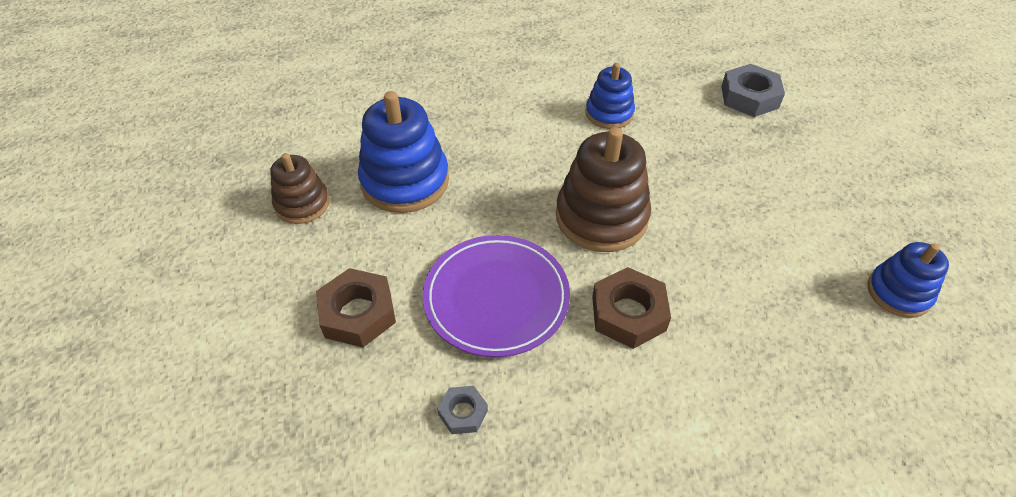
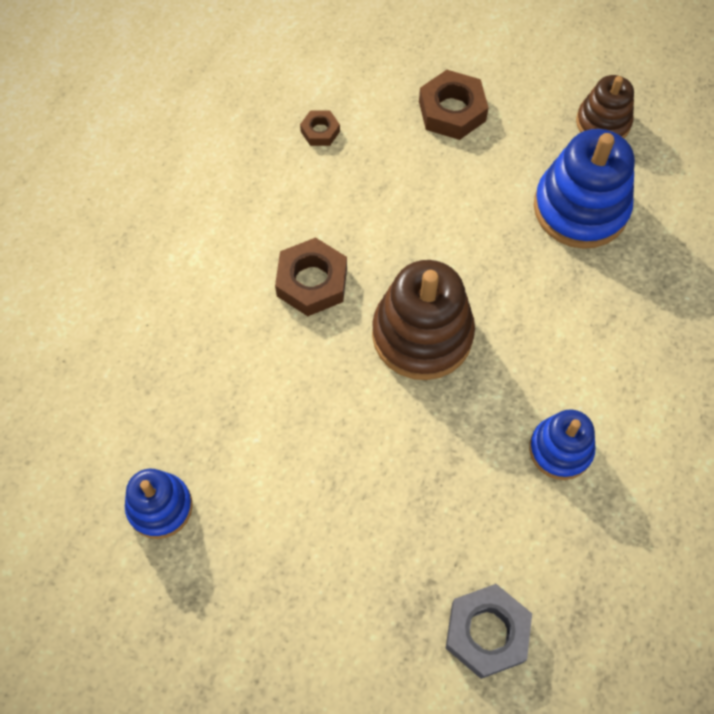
camera: 125 degrees right, 15 degrees up
purple plate [423,235,570,357] -> none
grey nut [437,386,488,434] -> brown nut [300,110,340,146]

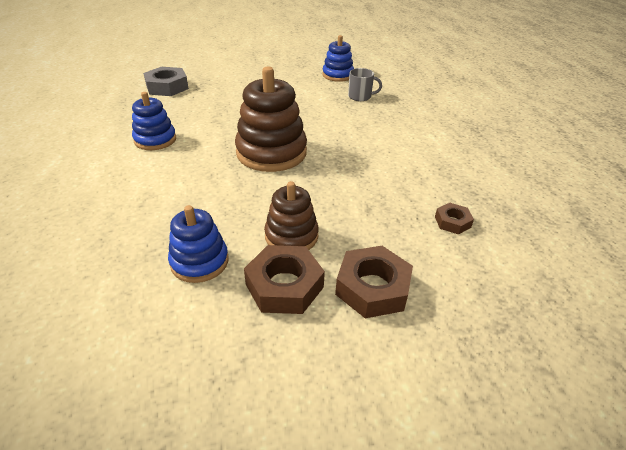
camera: 145 degrees right, 25 degrees down
brown nut [275,237,347,316] -> brown nut moved to [244,245,325,314]
blue stacking toy [534,129,635,249] -> blue stacking toy [168,205,228,283], size x0.60
brown stacking toy [576,75,634,138] -> brown stacking toy moved to [264,181,319,250]
none -> grey mug [348,68,382,101]

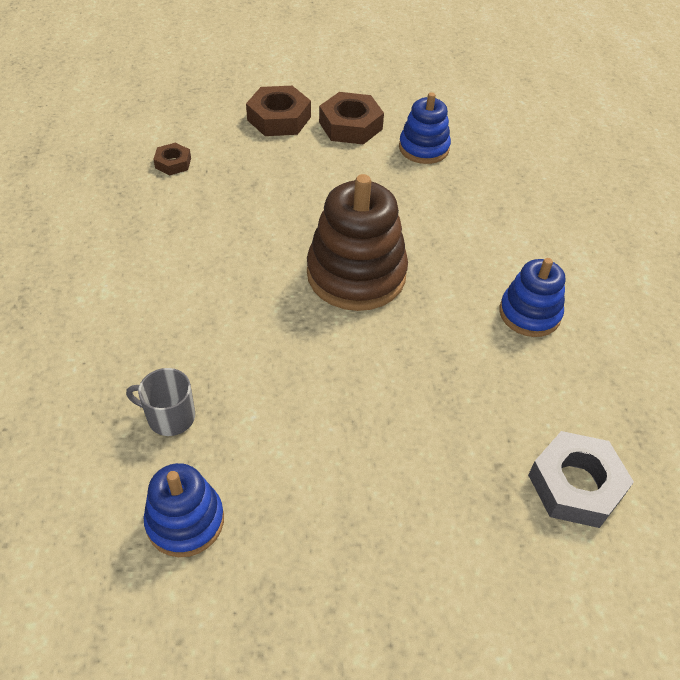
camera: 175 degrees left, 10 degrees up
brown stacking toy [264,181,319,250] -> none

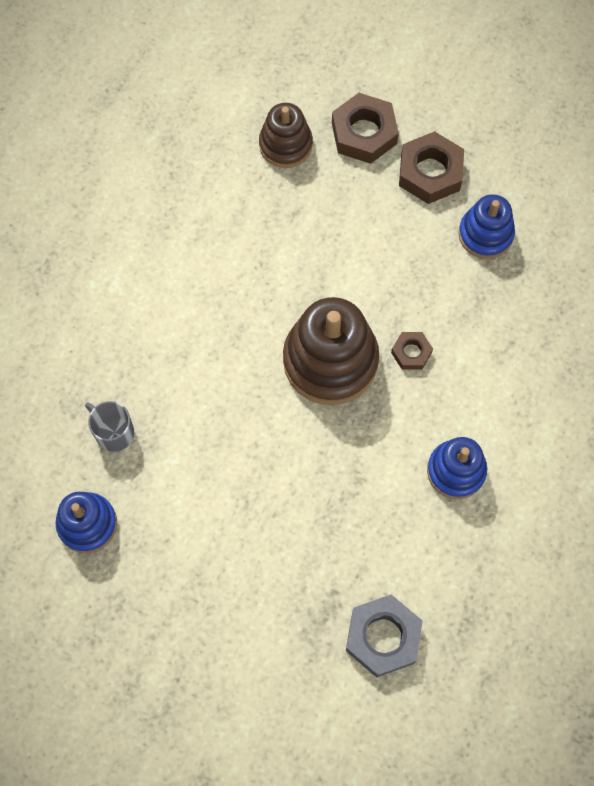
camera: 30 degrees right, 20 degrees up
brown nut [153,143,191,175] -> brown nut moved to [391,332,433,370]
none -> brown stacking toy [259,103,313,168]

